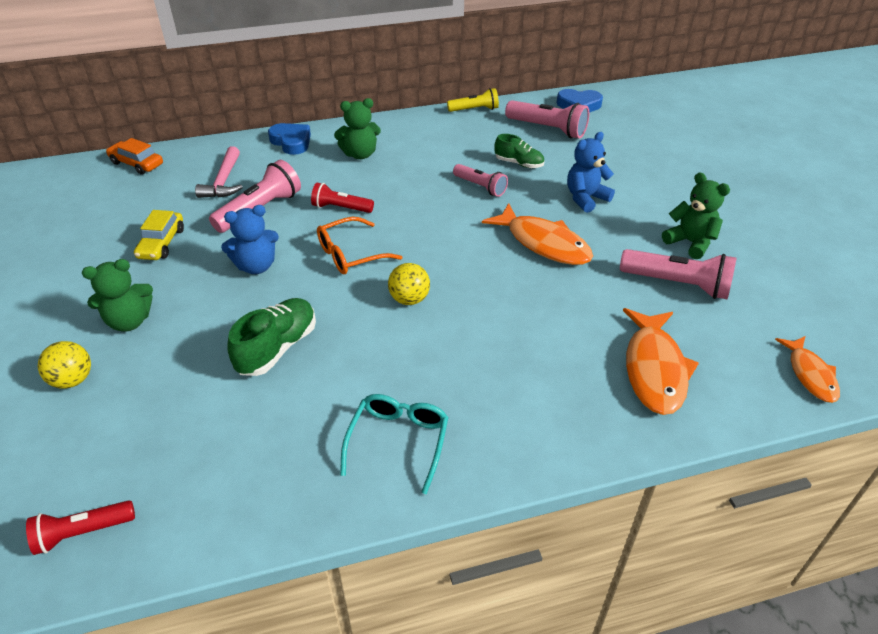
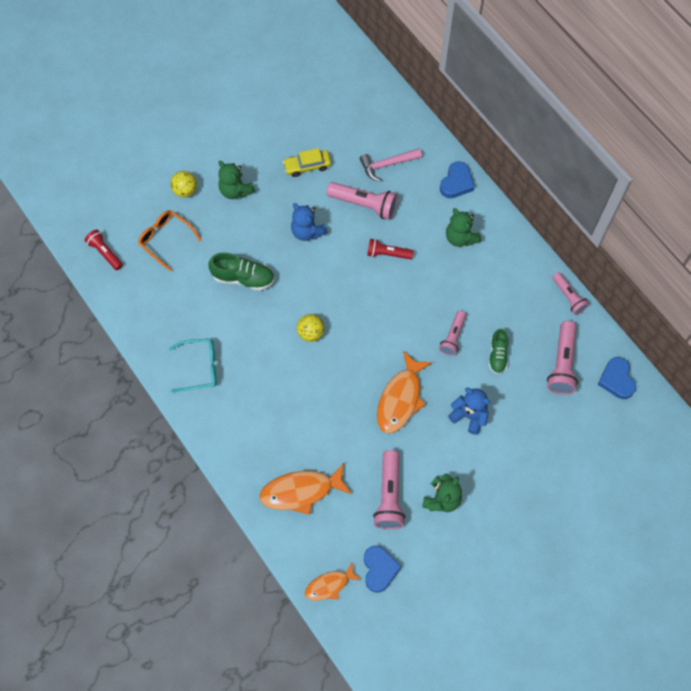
camera: 70 degrees right, 25 degrees up
orange car [106,138,163,175] -> none
red flashlight [311,182,374,213] -> red flashlight turned 75 degrees counterclockwise [367,239,413,259]
orange glasses [317,217,402,274] -> orange glasses moved to [138,210,202,271]
yellow flashlight [447,88,499,112] -> pink flashlight [552,272,589,315]
none -> blue heart [364,546,402,593]

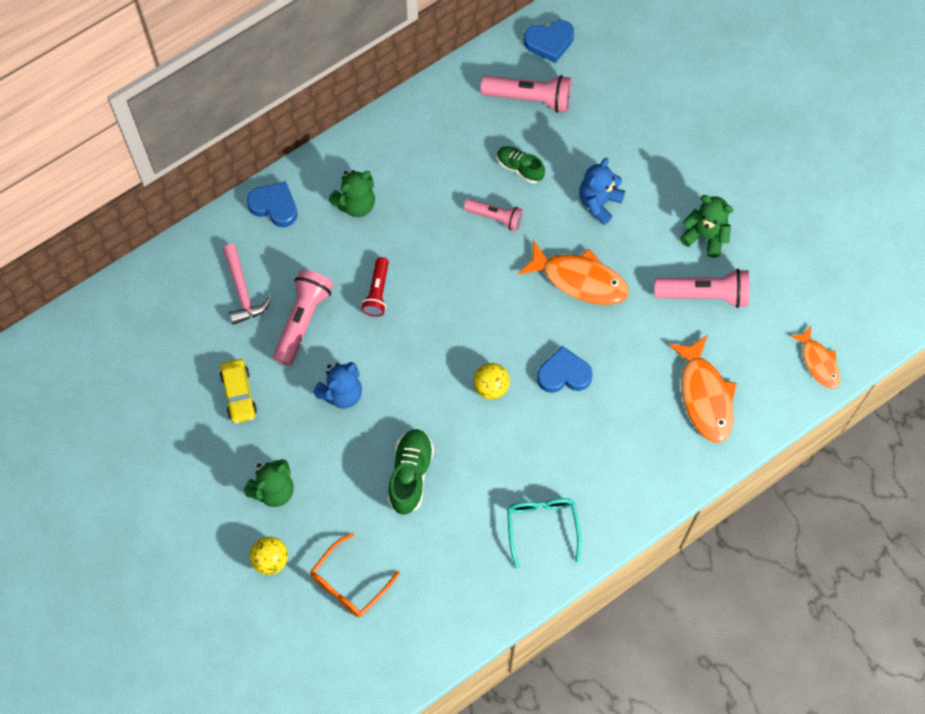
camera: 90 degrees left, 0 degrees up
red flashlight [85,230,123,270] -> none
blue heart [364,546,402,593] -> blue heart moved to [537,346,593,393]
green shoe [489,329,508,374] -> green shoe turned 150 degrees counterclockwise [497,146,545,183]
pink flashlight [552,272,589,315] -> none

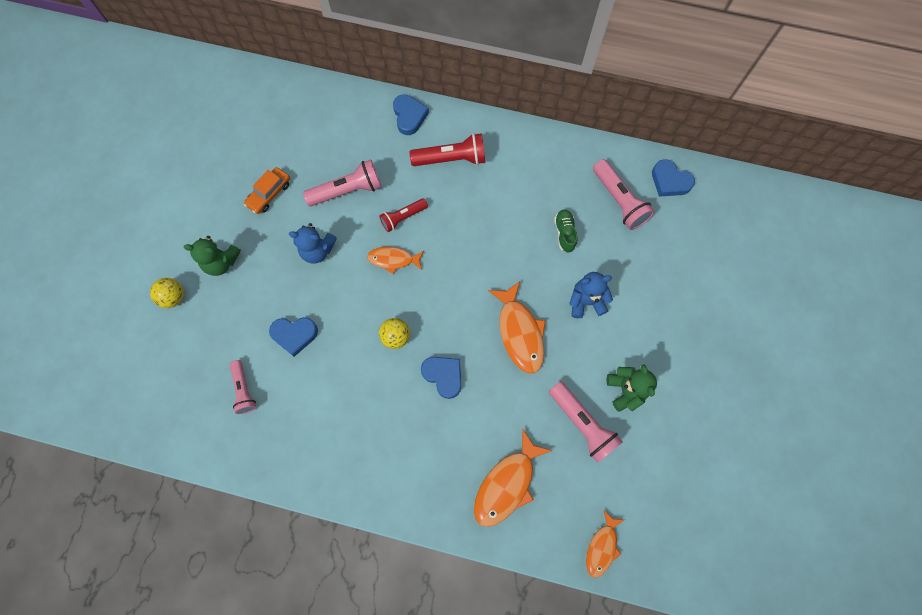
camera: 50 degrees right, 5 degrees up
yellow car [220,359,257,423] -> orange car [244,167,290,214]
pink hammer [223,244,271,325] -> none
orange glasses [310,533,400,617] -> none
green teddy bear [329,170,375,217] -> red flashlight [410,133,485,166]
green shoe [388,429,434,515] -> blue heart [269,317,318,357]
pink flashlight [464,199,524,231] -> pink flashlight moved to [230,360,256,414]
turquoise glasses [507,498,581,569] -> none
none -> orange fish [367,247,424,274]

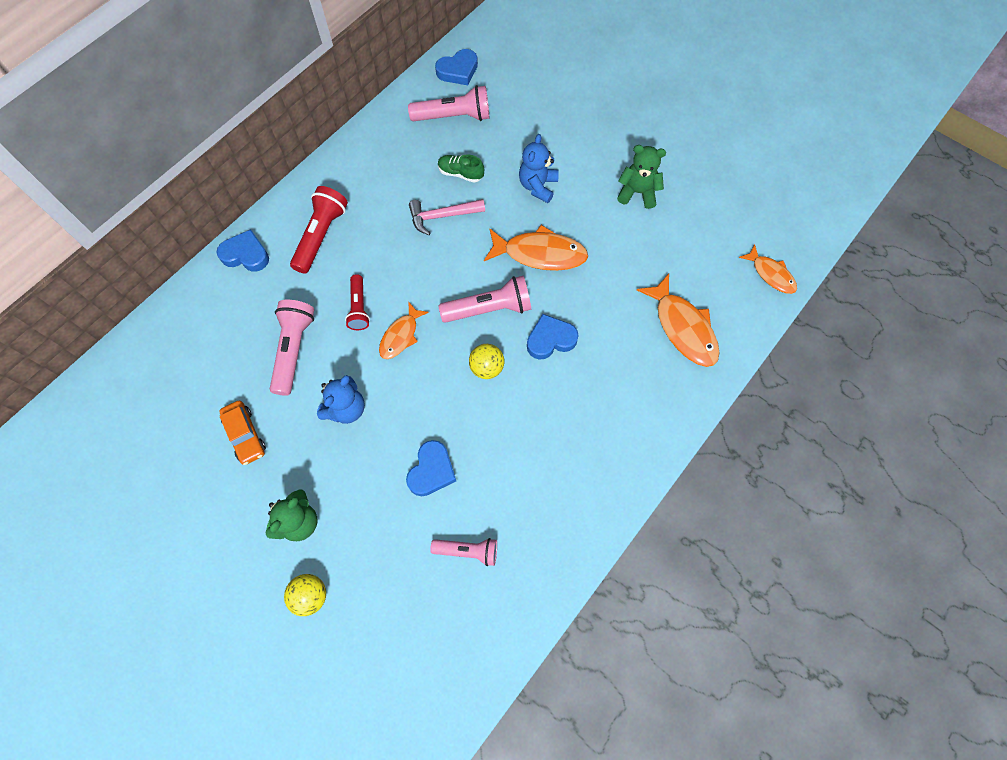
camera: 65 degrees left, 5 degrees down
pink flashlight [549,381,623,463] -> pink flashlight moved to [438,276,531,323]
none -> pink hammer [409,199,485,235]

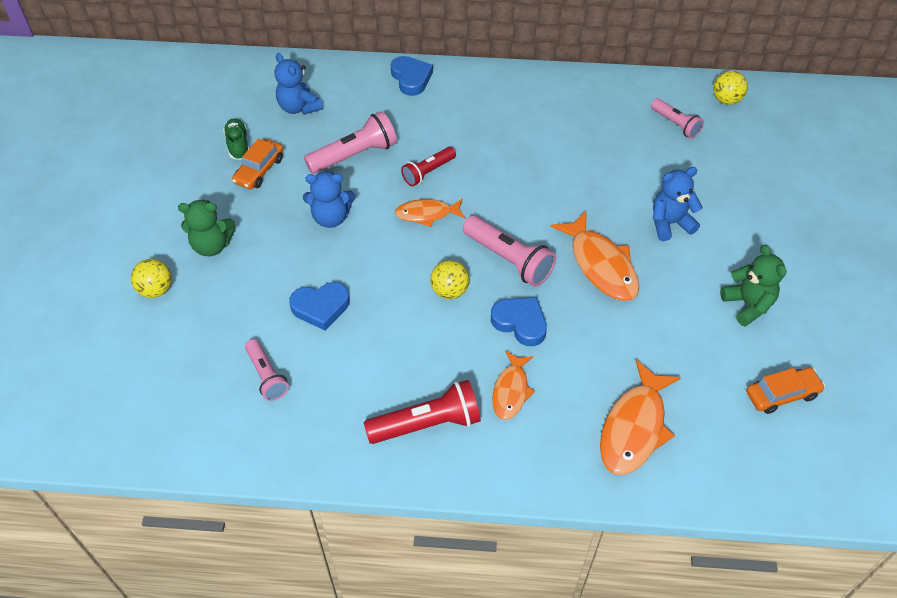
camera: 55 degrees right, 15 degrees down
red flashlight [290,186,348,274] -> red flashlight moved to [364,380,481,444]
pink flashlight [408,85,489,121] -> pink flashlight [651,98,704,139], size x0.64
pink hammer [409,199,485,235] -> none
blue heart [435,49,478,85] -> yellow ball [713,71,748,105]
green shoe [438,155,484,183] -> green shoe moved to [223,118,249,160]
orange fish [739,244,797,294] -> orange fish moved to [492,350,535,420]
none -> blue teddy bear [275,53,323,115]
none -> orange car [746,367,825,414]

